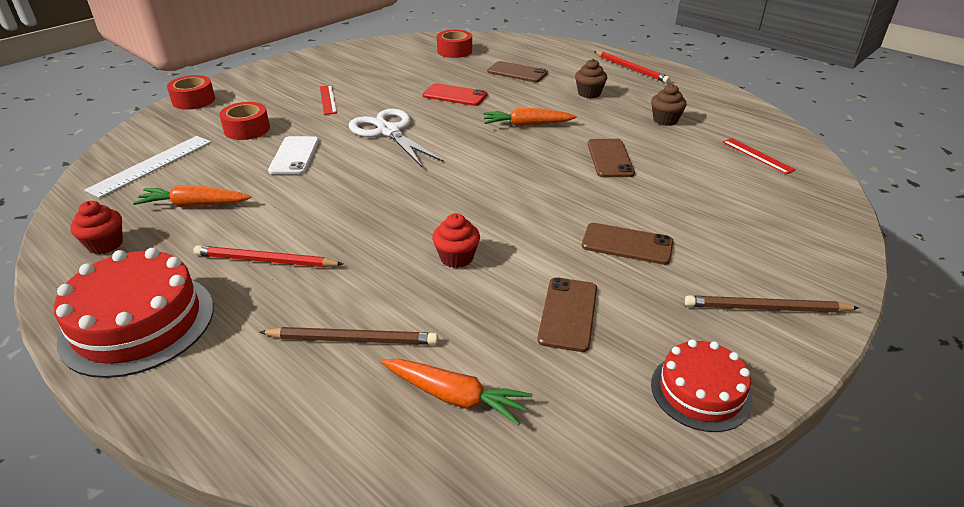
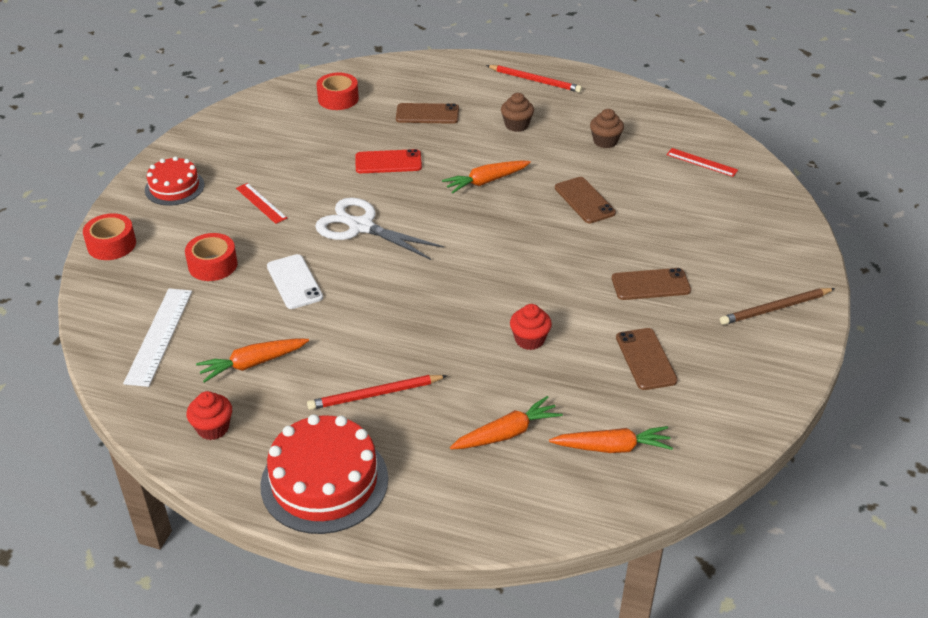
camera: 25 degrees left, 5 degrees up
brown pencil [260,327,438,345] -> orange carrot [450,396,563,449]
red cake [651,339,753,432] -> red cake moved to [145,156,204,206]

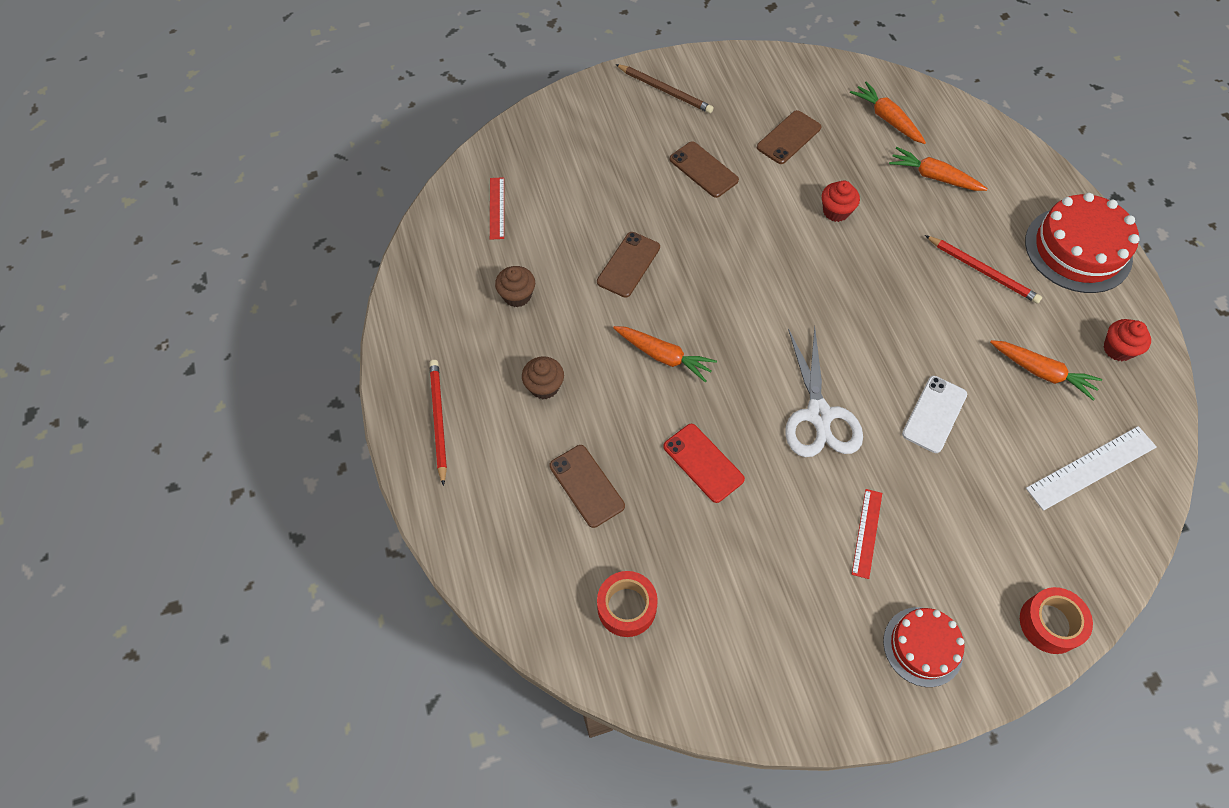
camera: 125 degrees left, 20 degrees up
red tape [185,233,237,281] -> none

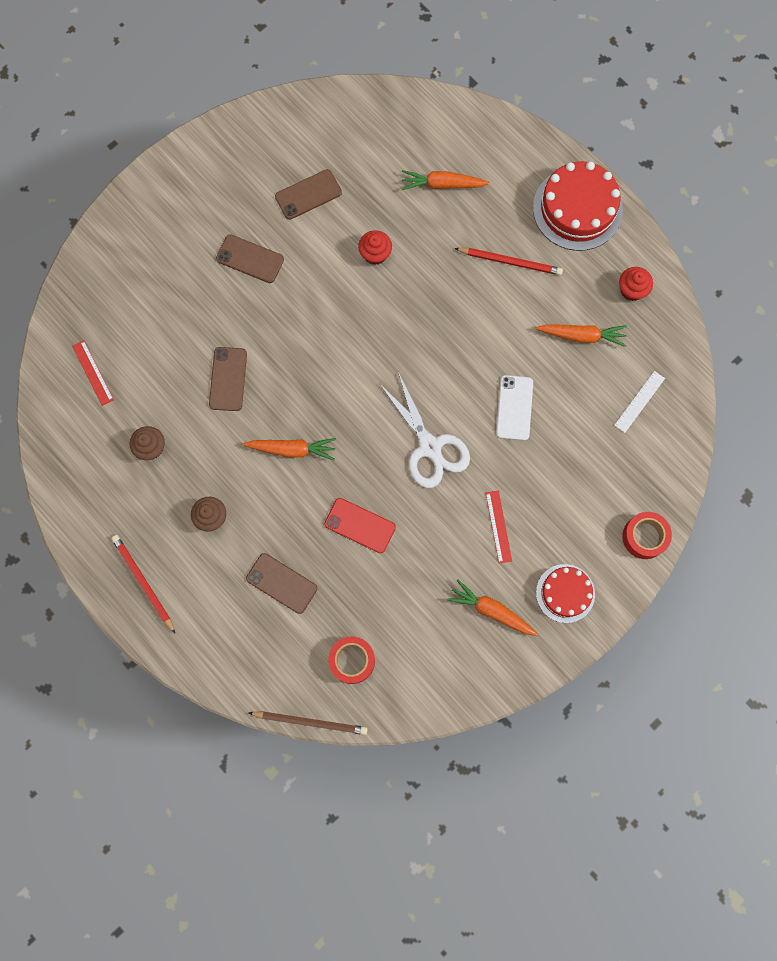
camera: 25 degrees left, 15 degrees up
brown pencil [615,64,714,113] -> brown pencil moved to [249,711,368,735]
brown phone [757,110,821,164] -> brown phone turned 45 degrees clockwise [275,169,342,220]
orange carrot [850,82,926,144] -> orange carrot moved to [447,579,538,636]
white ruler [1026,426,1157,511] -> white ruler [614,371,665,433], size x0.62

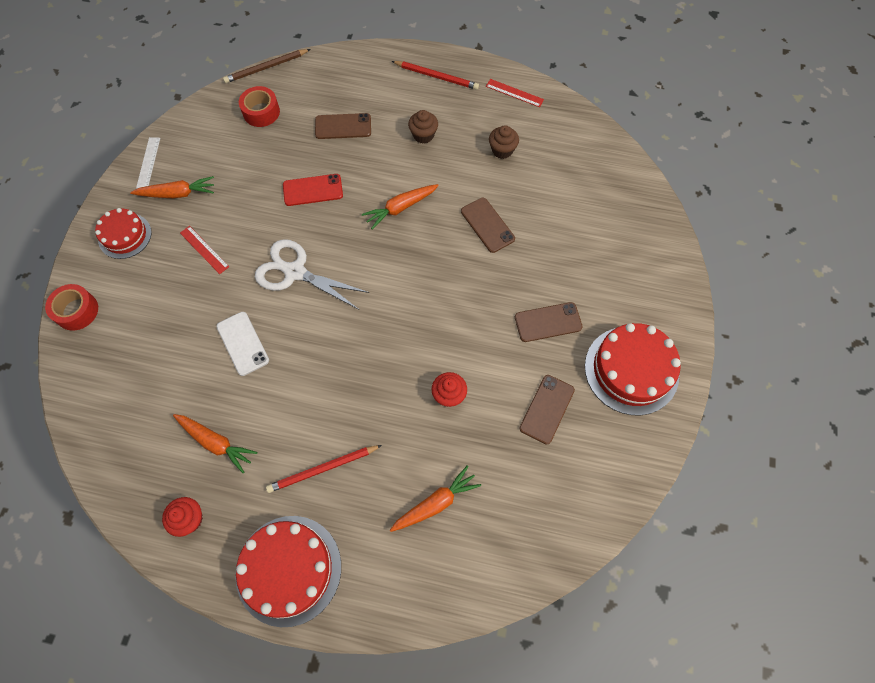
camera: 145 degrees right, 10 degrees down
red ruler [72,340,114,406] -> red ruler moved to [486,79,544,107]
orange carrot [536,324,627,347] -> orange carrot turned 120 degrees counterclockwise [173,414,257,473]
white ruler [614,371,665,433] -> white ruler moved to [136,137,160,189]
none -> red cake [585,323,681,415]

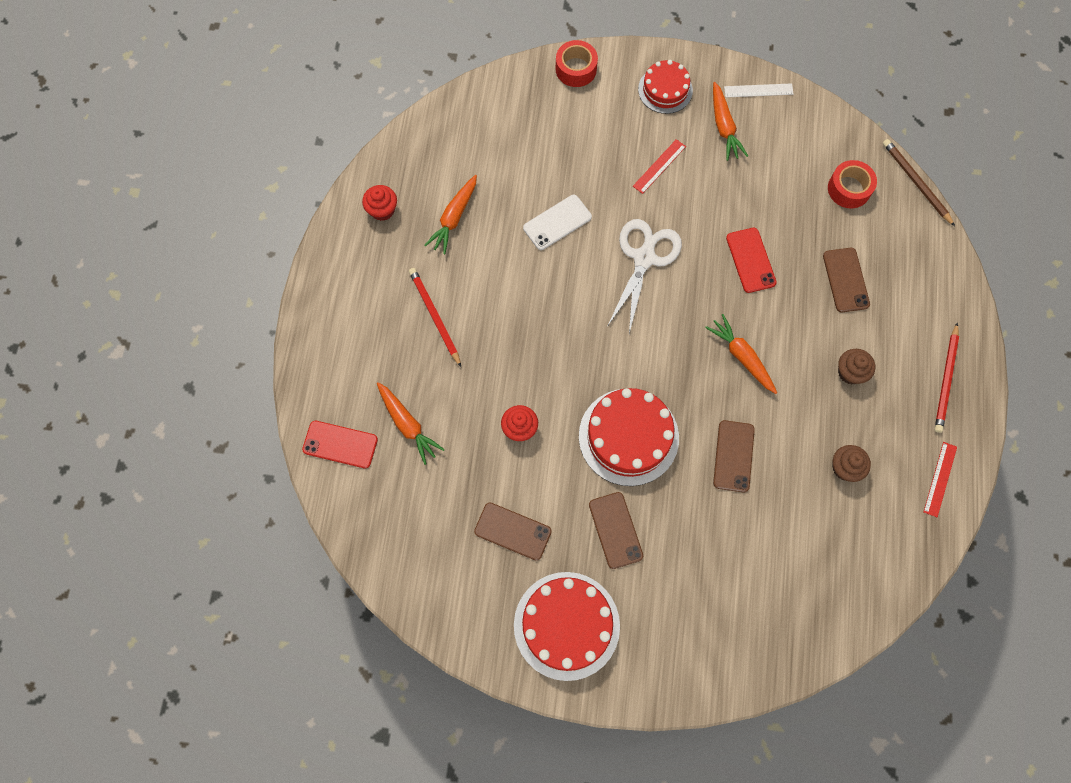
camera: 85 degrees right, 5 degrees up
red cake [235,516,341,627] -> red cake moved to [579,388,679,486]
brown phone [461,198,515,253] -> brown phone turned 45 degrees counterclockwise [713,420,755,492]
none -> red phone [302,421,378,468]

